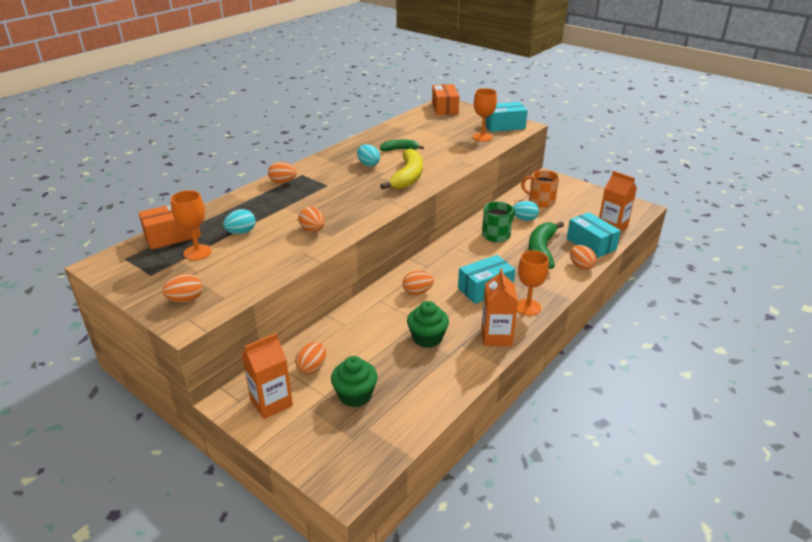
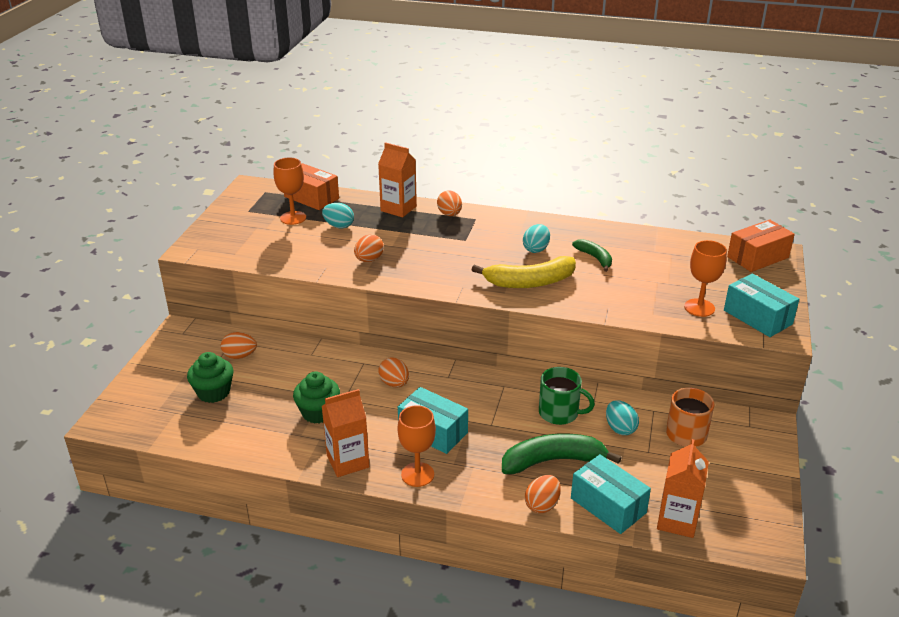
camera: 65 degrees right, 0 degrees up
orange egg [162,274,203,303] -> none
orange carton [242,333,293,419] -> orange carton moved to [378,142,417,217]
turquoise box [567,212,621,258] -> turquoise box turned 75 degrees counterclockwise [571,454,651,534]

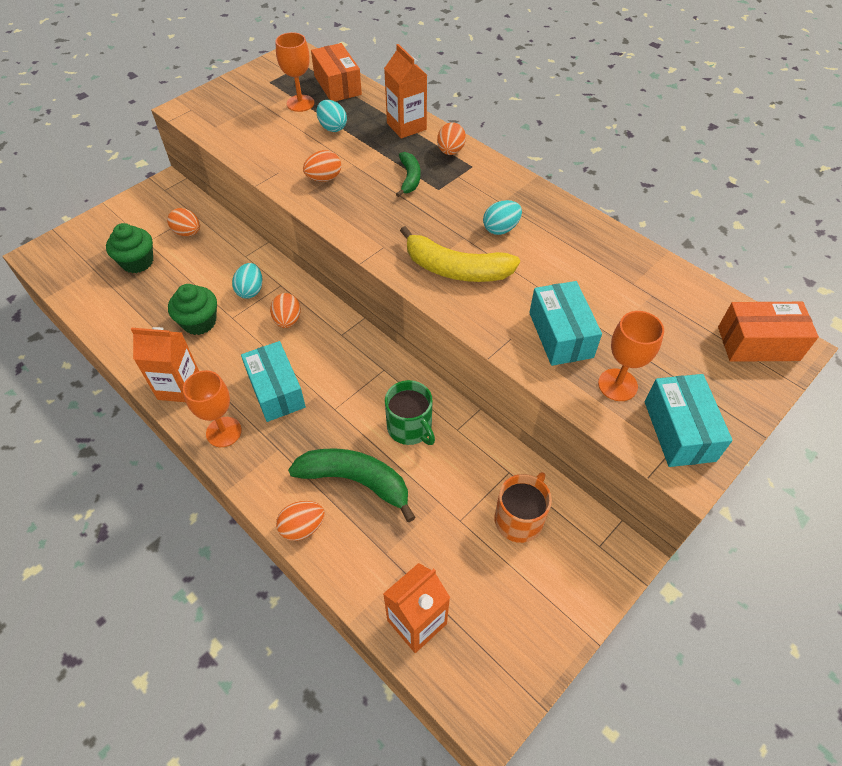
camera: 30 degrees right, 20 degrees up
turquoise box [571,454,651,534] -> turquoise box moved to [529,281,602,366]
green banana [572,239,612,272] -> green banana moved to [396,152,420,197]
turquoise egg [606,400,639,435] -> turquoise egg moved to [232,263,262,299]

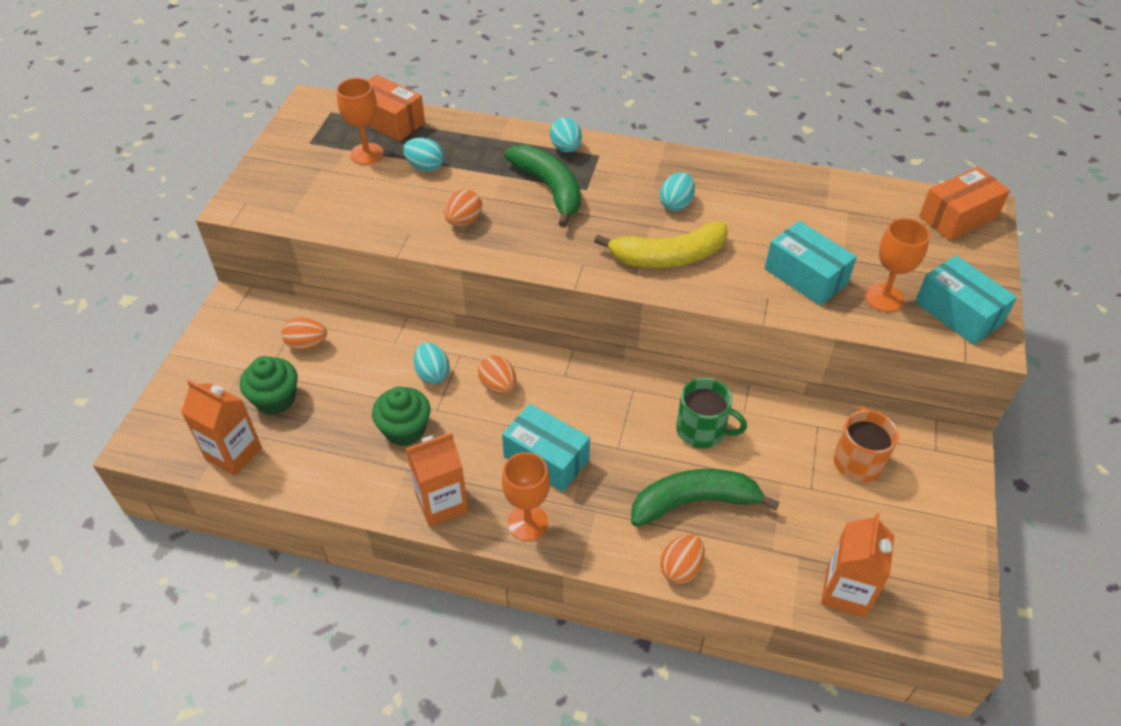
camera: 30 degrees left, 5 degrees down
orange carton [384,44,427,139] -> orange carton moved to [181,380,262,476]
green banana [396,152,420,197] -> green banana [504,145,581,228], size x1.74
orange egg [437,123,466,155] -> turquoise egg [550,118,582,152]

